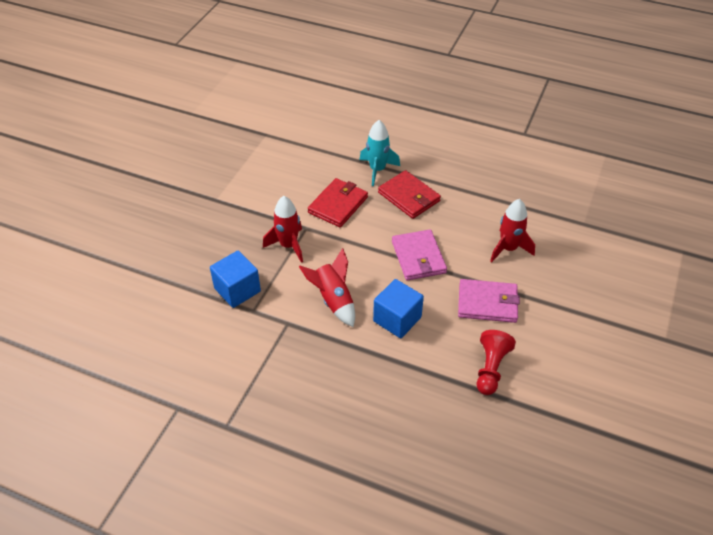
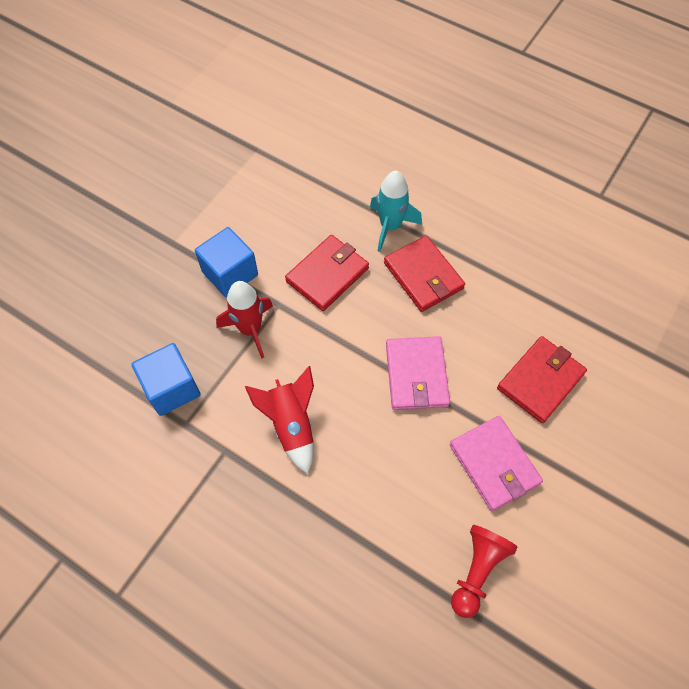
camera: 10 degrees right, 15 degrees up
blue cube [373,279,424,338] -> blue cube moved to [195,227,258,297]
pink wallet [458,279,520,323] -> pink wallet turned 45 degrees clockwise [450,416,543,511]
red rocket [490,199,535,262] -> red wallet [497,336,587,423]

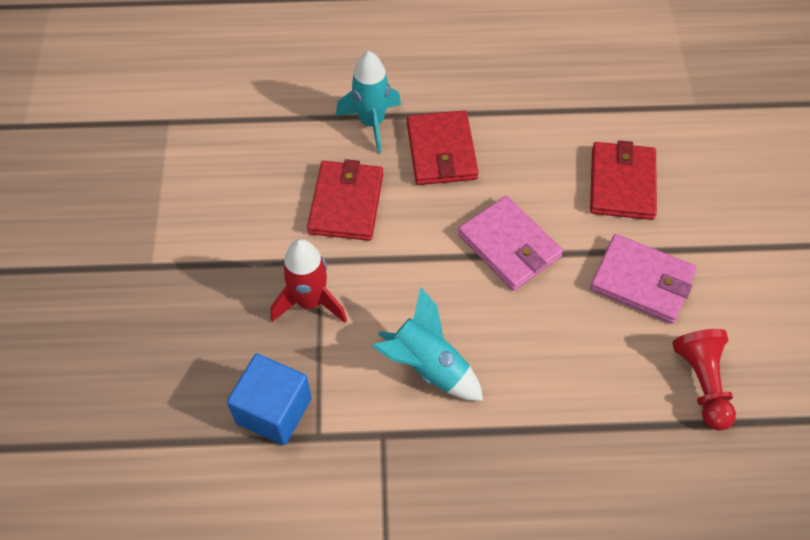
camera: 35 degrees left, 5 degrees down
blue cube [195,227,258,297] -> none
red rocket [245,366,314,474] -> turquoise rocket [372,287,483,401]
red wallet [384,235,465,312] -> red wallet turned 60 degrees clockwise [407,110,479,185]

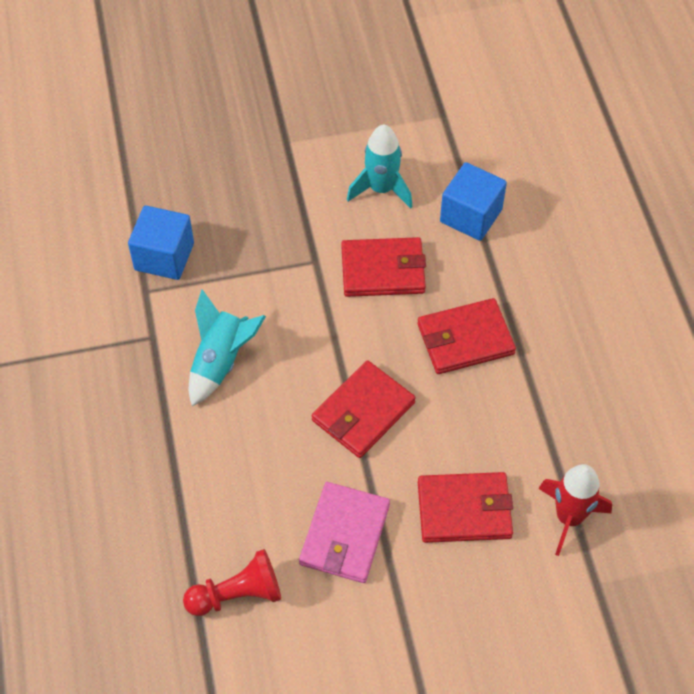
camera: 80 degrees right, 0 degrees up
red rocket [271,239,347,323] -> red rocket moved to [538,464,612,556]
turquoise rocket [336,51,401,153] -> turquoise rocket moved to [347,124,413,209]
pink wallet [458,196,563,291] -> red wallet [312,360,416,458]
none -> blue cube [440,162,507,241]

